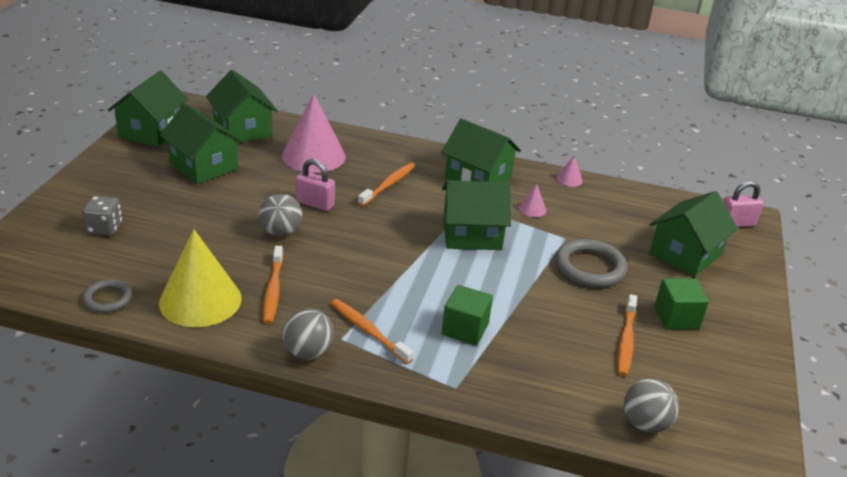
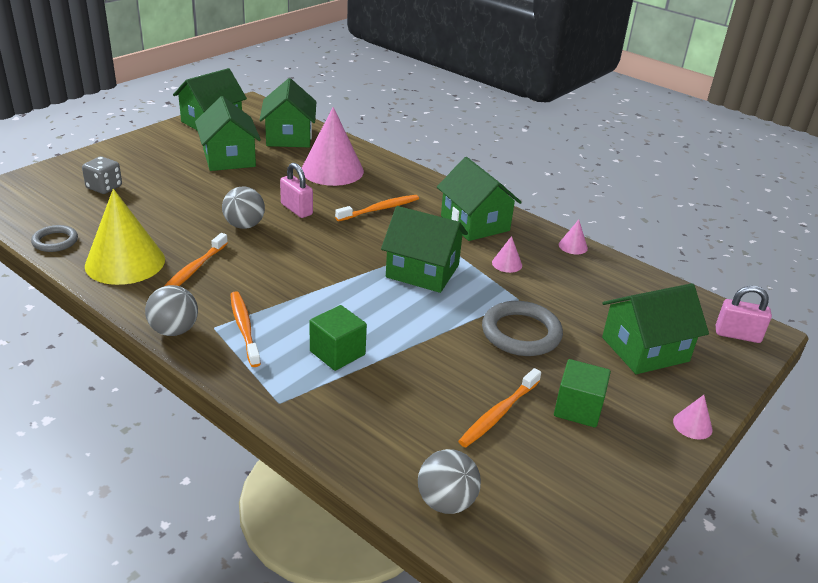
camera: 25 degrees right, 0 degrees up
none -> pink cone [673,395,712,440]

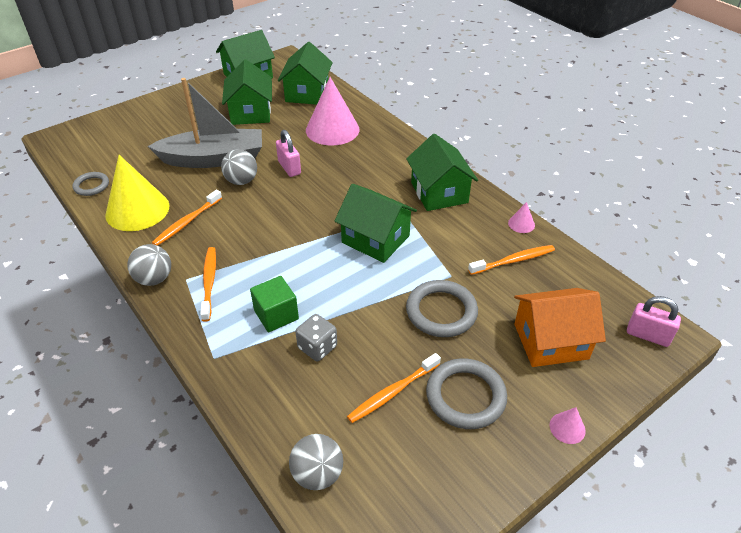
camera: 15 degrees right, 10 degrees up
grey dice [82,156,122,194] -> grey dice moved to [295,314,337,361]
orange toothbrush [335,195,419,221] -> orange toothbrush moved to [468,245,555,275]
pink cone [492,236,522,273] -> none
green cube [554,359,611,427] -> grey ring [426,358,507,429]
green house [602,283,709,374] -> orange house [514,288,606,367]
none -> grey boat [148,78,262,168]

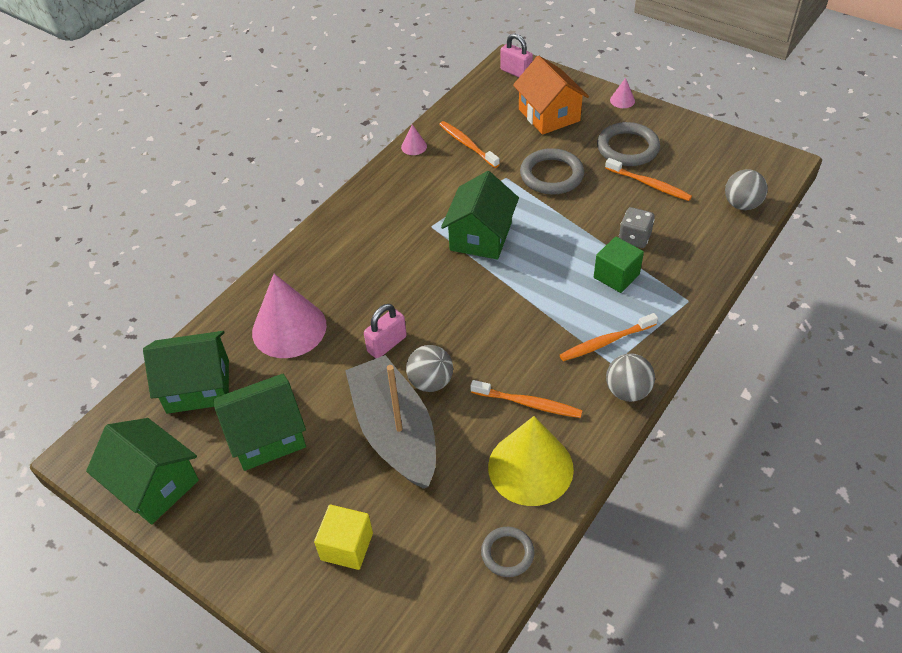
camera: 105 degrees left, 5 degrees up
green house [406,134,478,211] -> none
pink padlock [627,296,681,347] -> pink padlock turned 60 degrees counterclockwise [500,33,533,77]
none -> yellow cube [314,505,373,570]

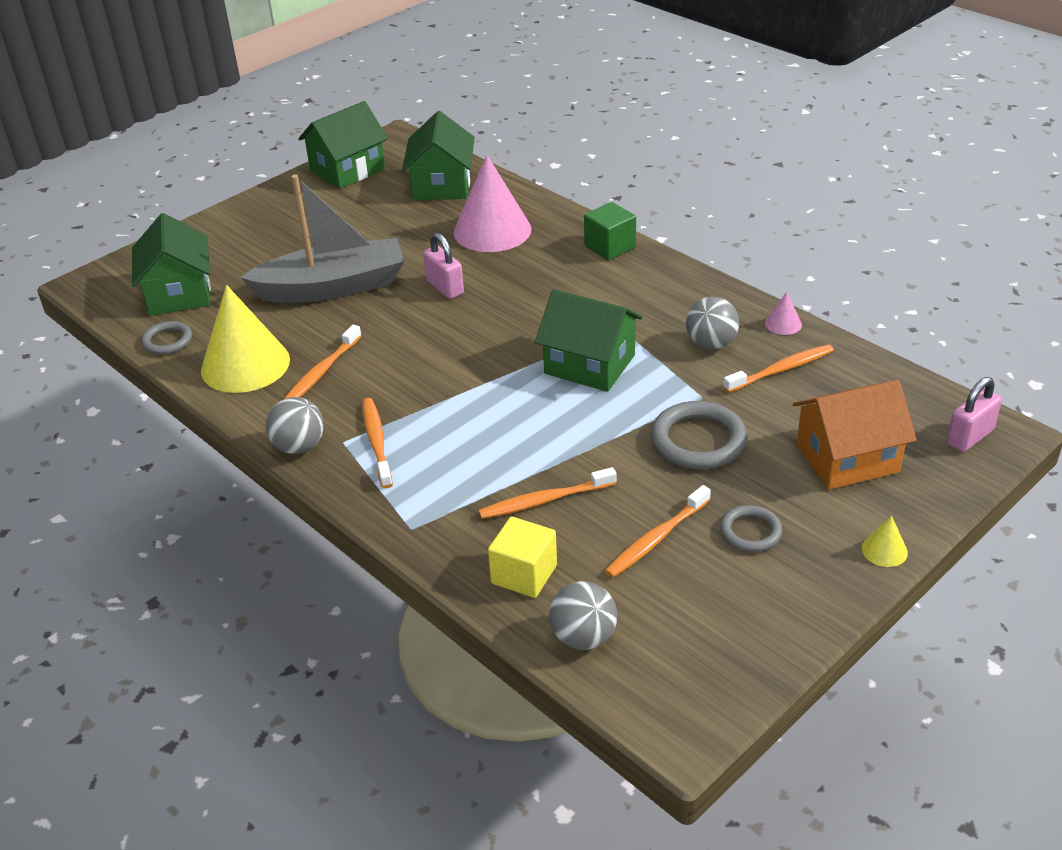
camera: 100 degrees right, 10 degrees down
green house [214,374,306,471] -> green house moved to [132,213,211,316]
yellow cube [314,505,373,570] -> yellow cube moved to [488,516,557,598]
grey ball [406,345,453,392] -> grey ball moved to [686,296,739,349]
green cube [594,237,644,293] -> green cube moved to [584,202,636,260]
grey ring [597,122,660,166] -> grey ring [720,505,782,552], size x0.59
pink cone [610,78,635,108] -> yellow cone [862,516,908,567]
grey dice [619,207,655,248] -> orange toothbrush [478,467,617,519]

